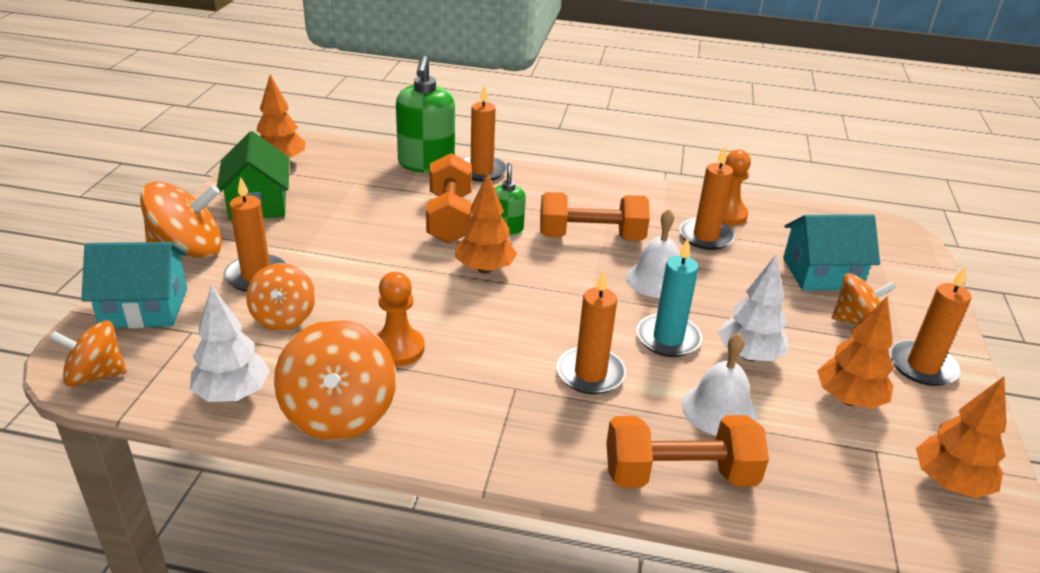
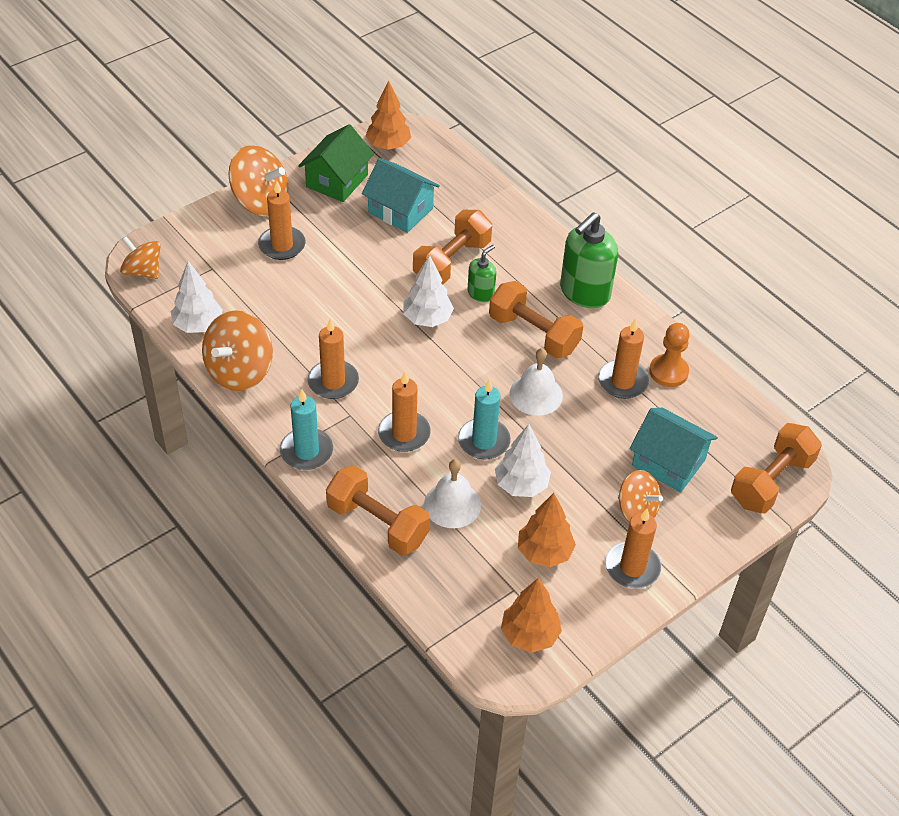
camera: 40 degrees right, 15 degrees up
turquoise house [81,242,187,328] -> turquoise house moved to [362,158,440,233]
orange spinning top [246,263,315,331] -> none
orange pawn [376,272,425,366] -> none
green soap dispenser [396,55,455,173] -> green soap dispenser moved to [560,212,618,308]
orange tree [455,173,517,274] -> white tree [403,255,454,327]
orange candle [463,85,507,182] -> orange candle moved to [308,319,359,399]
none -> turquoise candle [280,390,333,470]
none -> orange dumbbell [731,423,822,513]

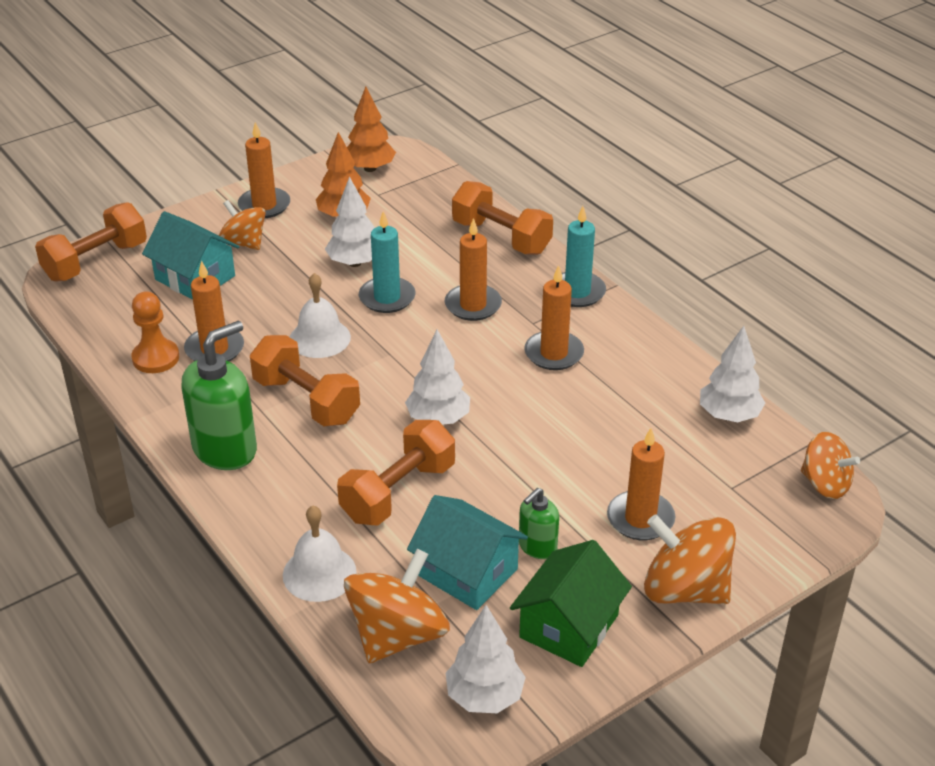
camera: 175 degrees left, 10 degrees down
orange spinning top [202,310,273,391] -> orange spinning top moved to [344,549,450,663]
orange tree [366,80,411,150] -> white tree [446,605,526,713]
white bell [424,459,481,528] -> white bell moved to [283,505,357,602]
green soap dispenser [468,245,496,302] -> green soap dispenser moved to [519,488,559,559]

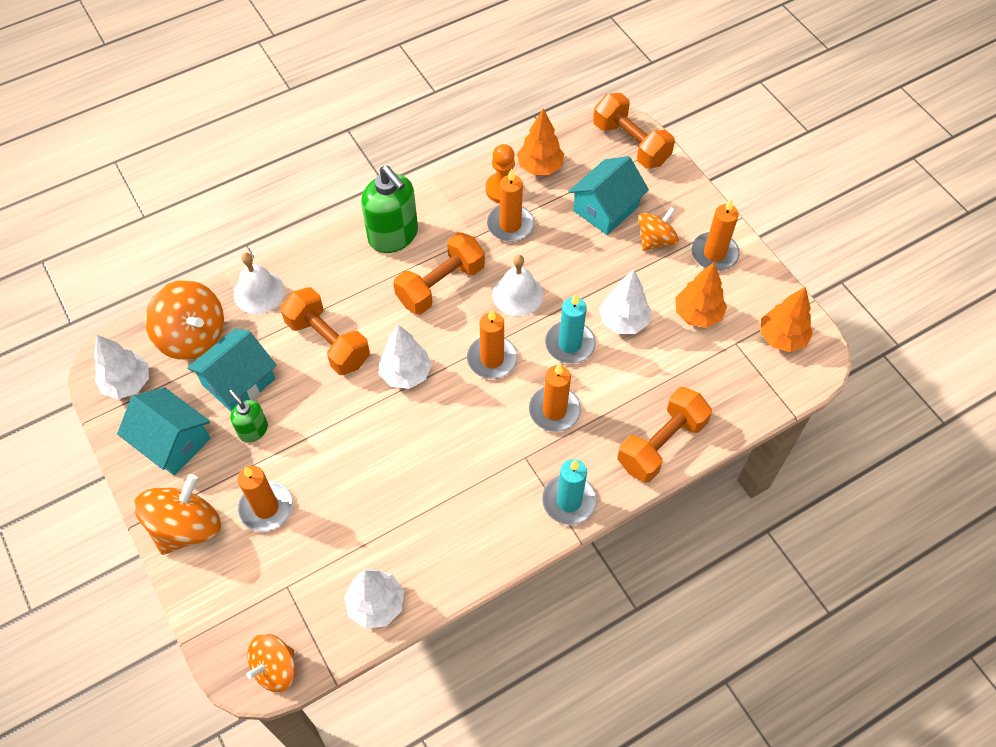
camera: 95 degrees right, 20 degrees up
green house [510,540,632,667] -> turquoise house [117,387,211,476]
orange candle [524,265,584,370] -> orange candle moved to [467,309,518,379]
none -> orange tree [517,109,564,175]

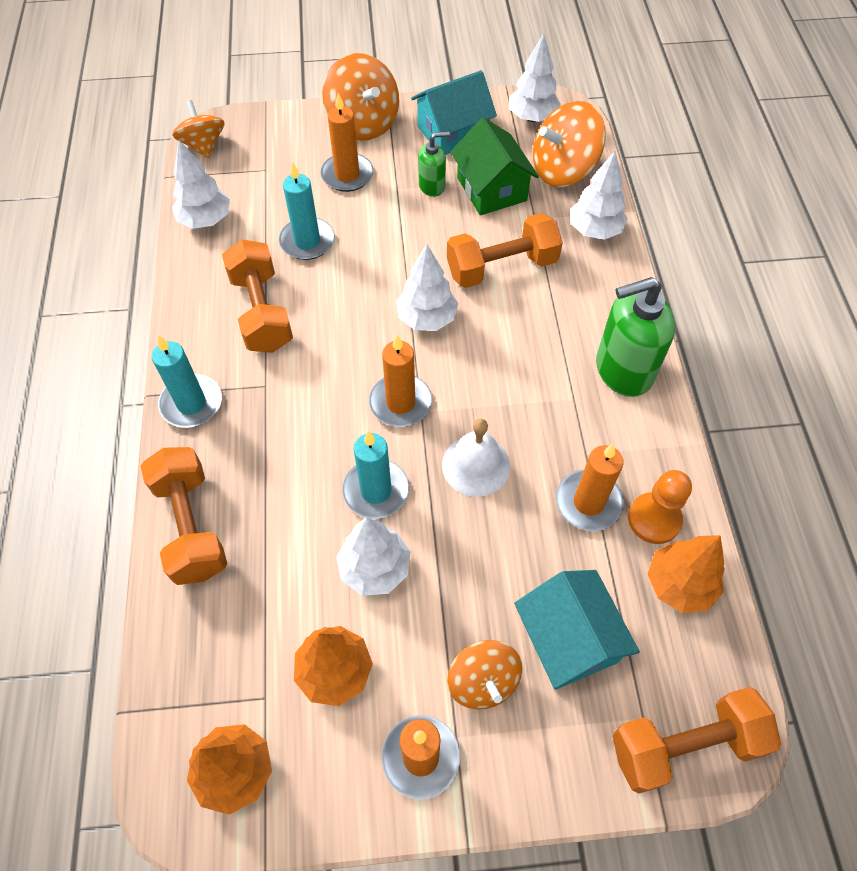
camera: 115 degrees right, 0 degrees up
turquoise house [187,328,277,412] -> green house [451,117,539,215]
white bell [234,253,285,314] -> white tree [570,151,628,240]
orange dumbbell [393,232,485,314] -> orange dumbbell moved to [222,239,293,353]
orange candle [529,364,581,432] -> none
none -> turquoise candle [279,162,335,260]

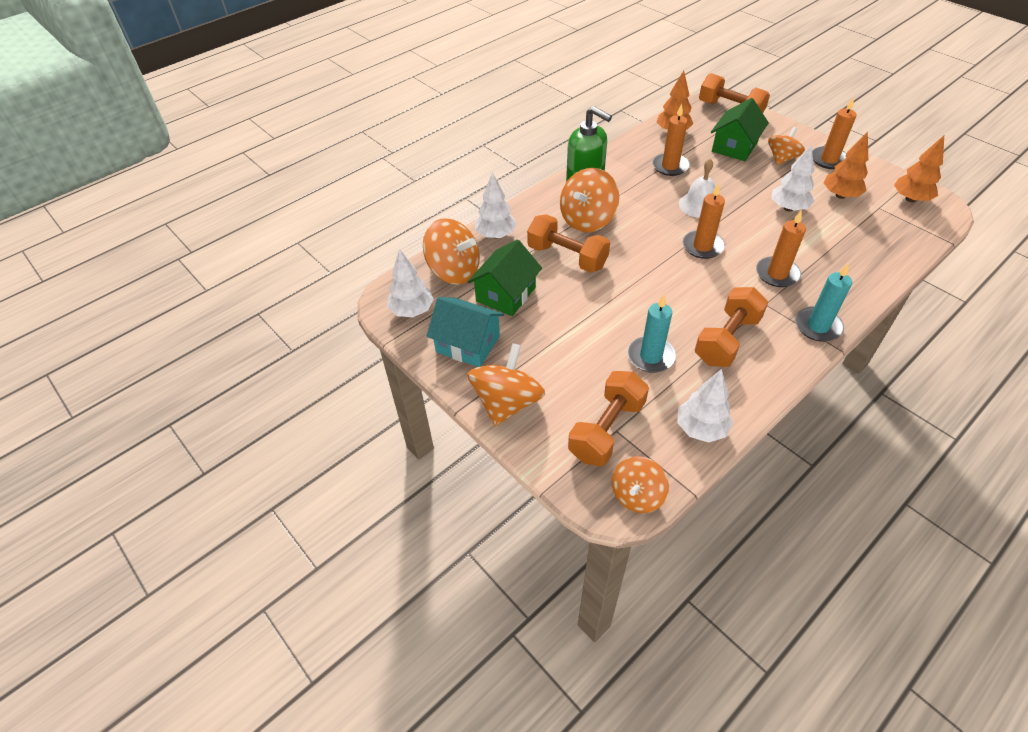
camera: 125 degrees left, 10 degrees down
orange dumbbell [141,447,227,585] -> orange dumbbell moved to [568,371,649,466]
orange candle [321,93,374,192] -> orange candle moved to [756,210,806,287]
turquoise candle [342,431,409,519] -> none
white tree [396,244,458,331] -> none
green soap dispenser [418,131,450,197] -> none
turquoise house [514,570,640,690] -> green house [711,98,769,161]
orange pawn [628,470,692,544] -> none
none -> orange spinning top [560,168,619,232]

